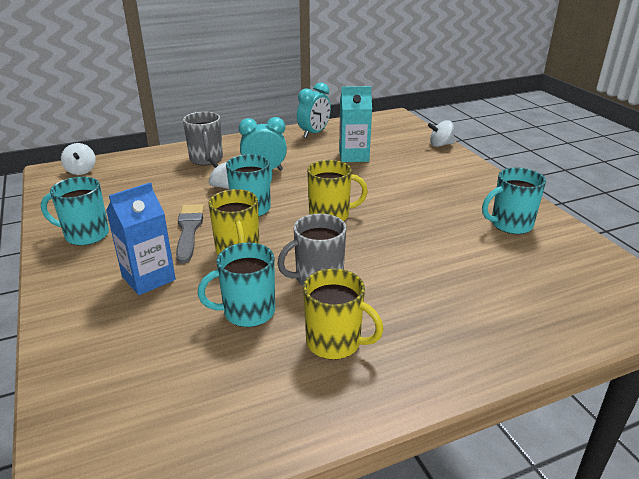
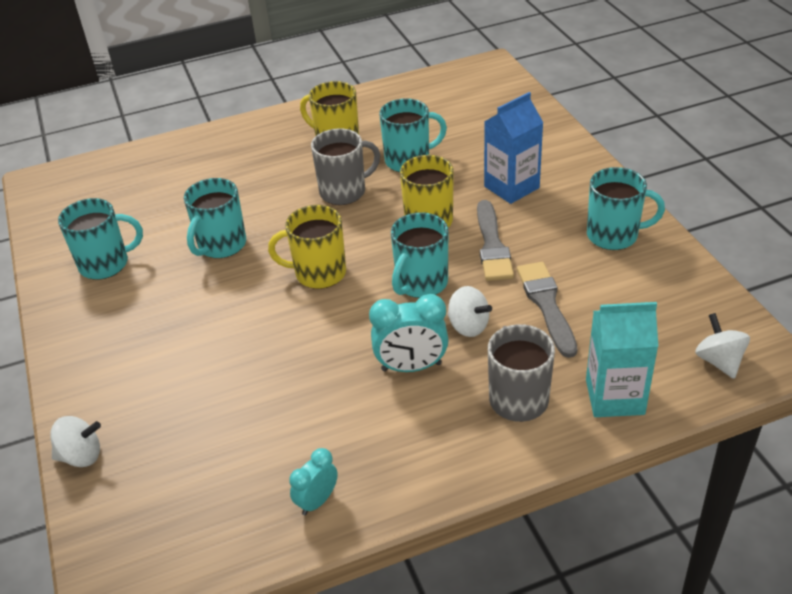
camera: 175 degrees left, 10 degrees up
turquoise clock [297,82,331,138] -> turquoise clock [289,448,338,515], size x0.62
turquoise carton [339,86,372,162] -> turquoise carton moved to [586,302,659,417]
none -> turquoise mug [184,178,246,258]
none -> grey brush [517,262,577,358]

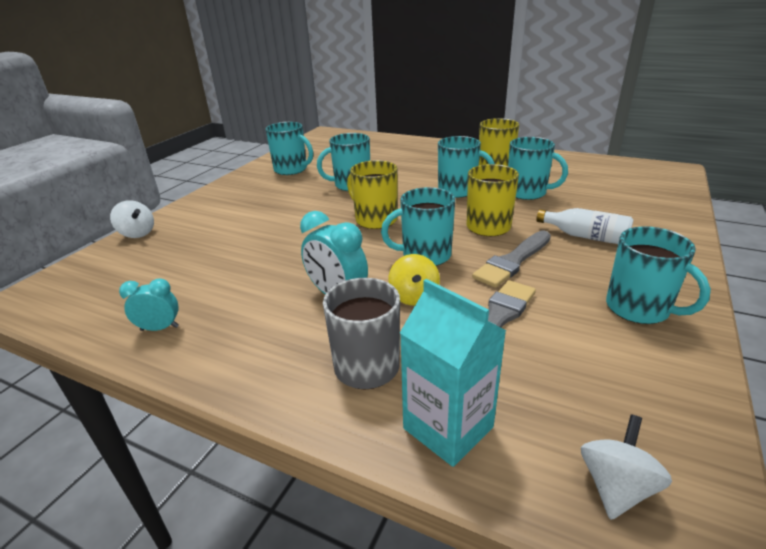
camera: 45 degrees right, 10 degrees down
grey mug [311,129,380,205] -> turquoise mug [438,136,495,198]
white spinning top [447,286,492,337] -> yellow spinning top [388,254,440,306]
blue carton [484,92,543,204] -> white bottle [536,208,633,244]

